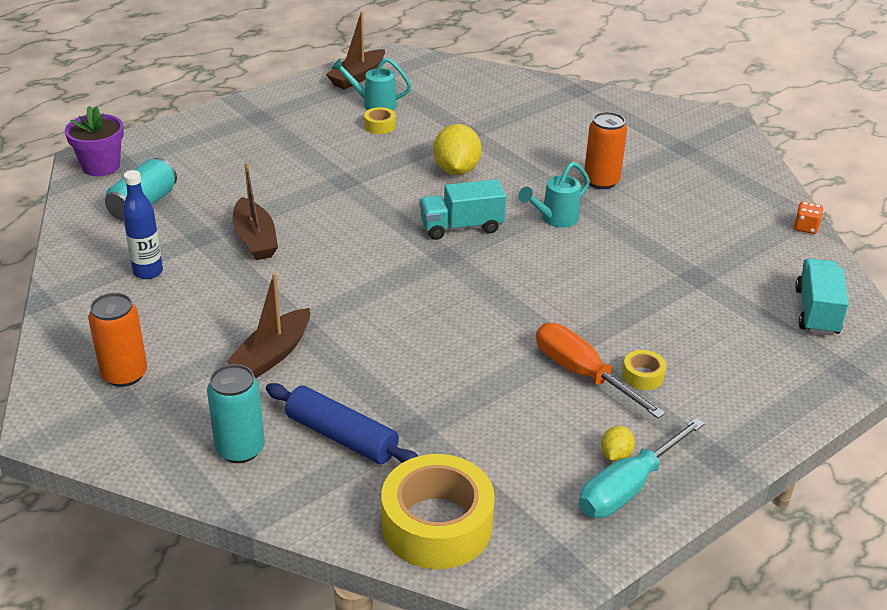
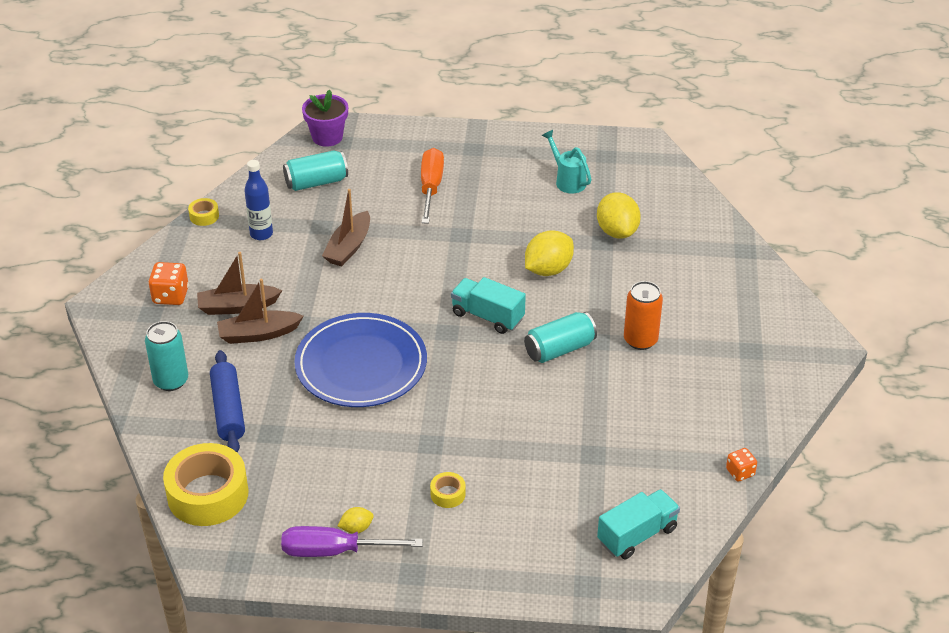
camera: 45 degrees right, 5 degrees up
orange can [88,293,147,387] -> orange dice [148,262,189,305]
brown boat [326,11,385,90] -> brown boat moved to [197,252,283,315]
yellow tape [364,107,396,134] -> yellow tape moved to [188,198,219,226]
turquoise watering can [518,162,590,228] -> turquoise can [524,312,597,363]
orange screwdriver [536,323,665,419] -> orange screwdriver moved to [421,148,444,224]
turquoise screwdriver [579,418,705,518] -> purple screwdriver [281,526,423,557]
none -> blue plate [294,313,427,407]
none -> yellow lemon [597,192,641,239]

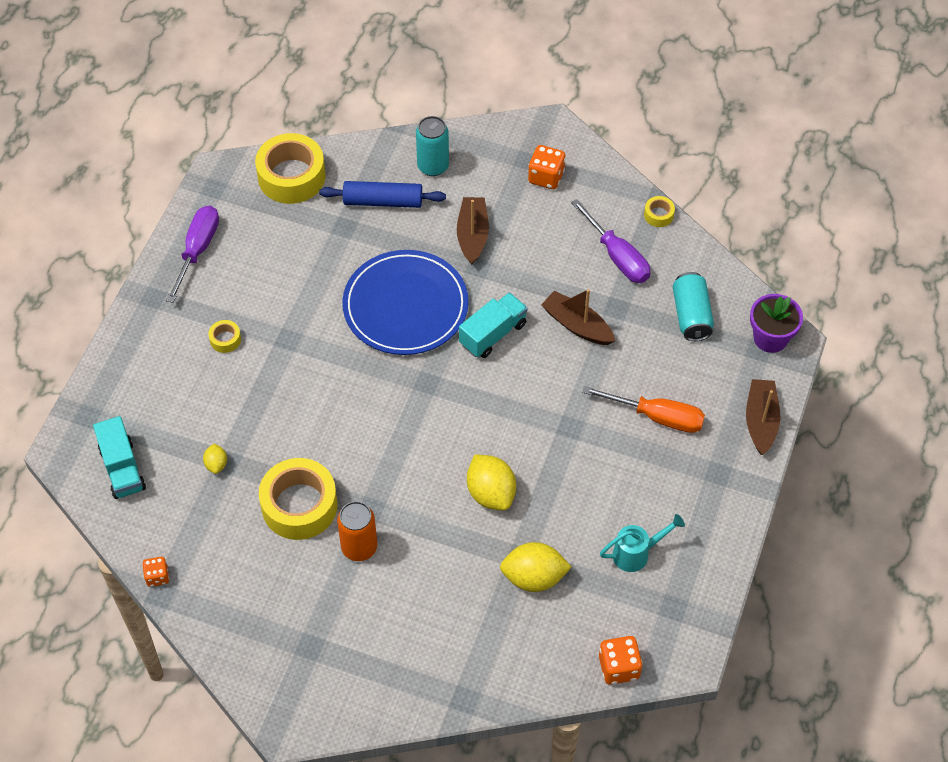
camera: 105 degrees right, 15 degrees up
brown boat [197,252,283,315] -> brown boat moved to [746,379,781,455]
blue bottle [244,160,273,240] -> purple screwdriver [571,199,650,283]
yellow lemon [338,507,374,534] -> yellow lemon moved to [203,444,227,474]
turquoise truck [451,277,526,334] -> turquoise truck moved to [459,292,528,358]
turquoise can [524,312,597,363] -> none
none -> yellow tape [259,458,338,540]
none -> orange dice [599,636,643,685]

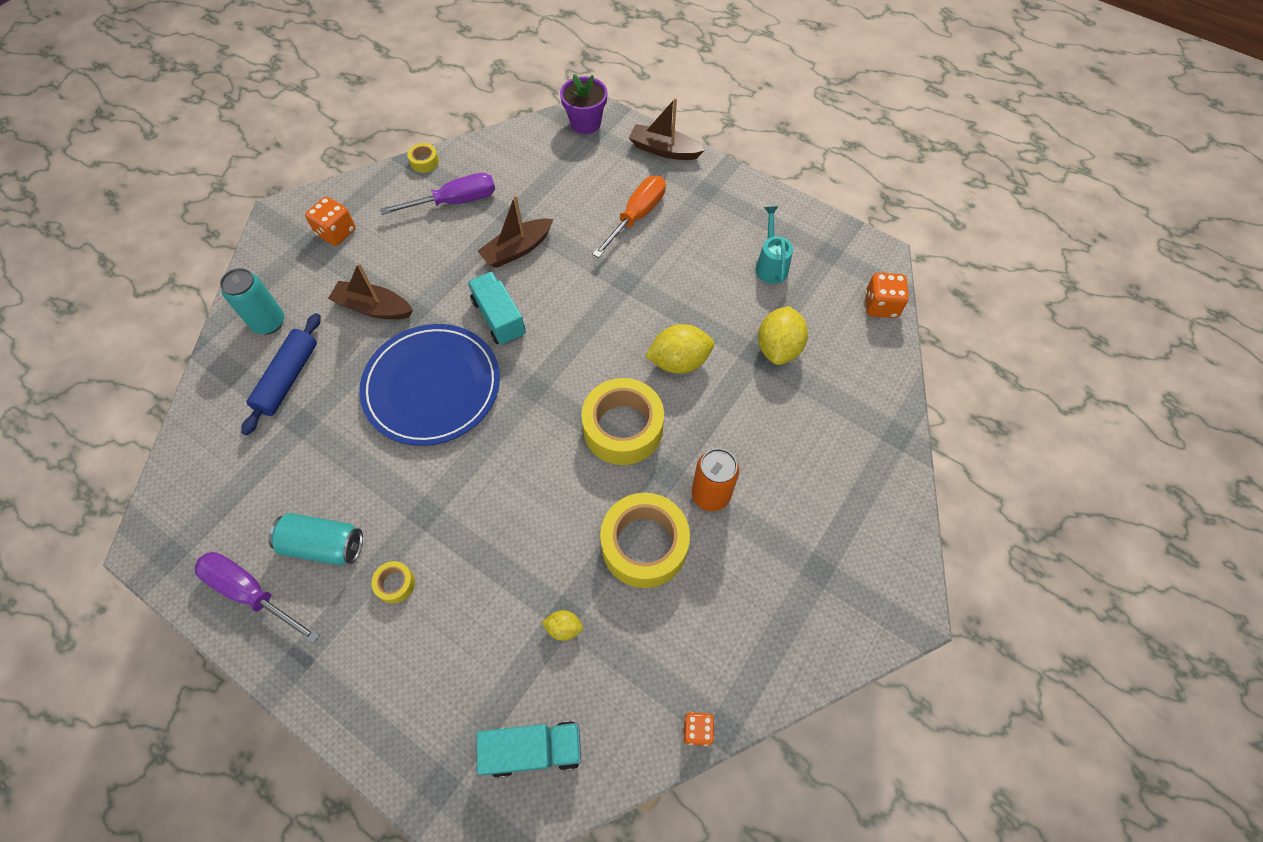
camera: 75 degrees left, 5 degrees up
yellow tape [255,133,326,204] -> yellow tape moved to [581,378,664,465]
turquoise can [673,272,714,341] -> turquoise can moved to [268,513,363,565]

